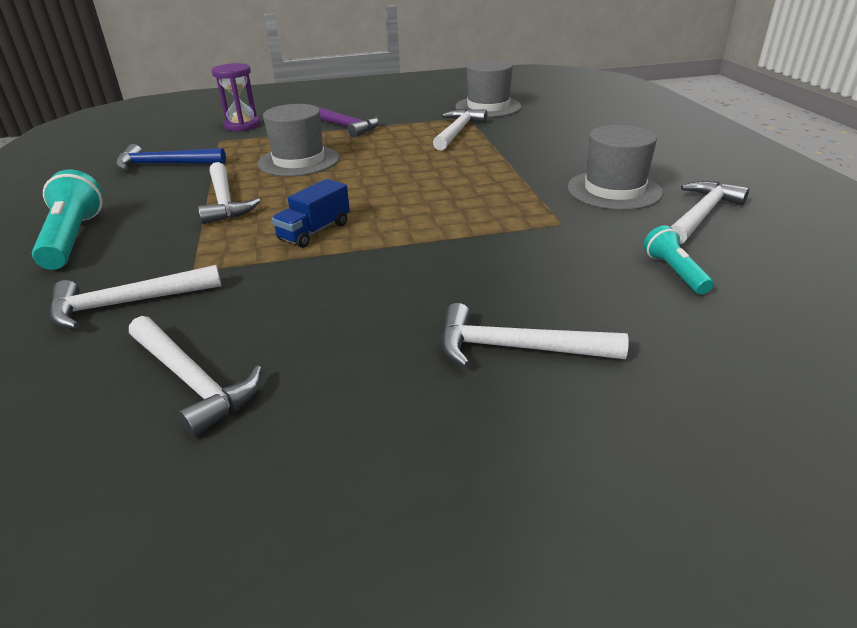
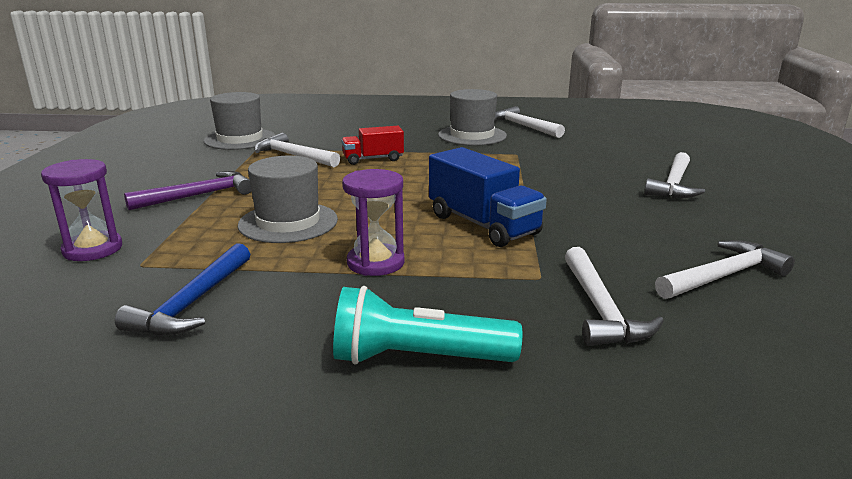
camera: 75 degrees left, 10 degrees down
white hammer [198,162,260,224] -> purple hourglass [342,169,404,276]
blue truck [272,179,350,248] -> blue truck [429,147,547,247], size x1.61
turquoise flashlight [644,225,714,294] -> none
none -> red truck [341,126,404,165]

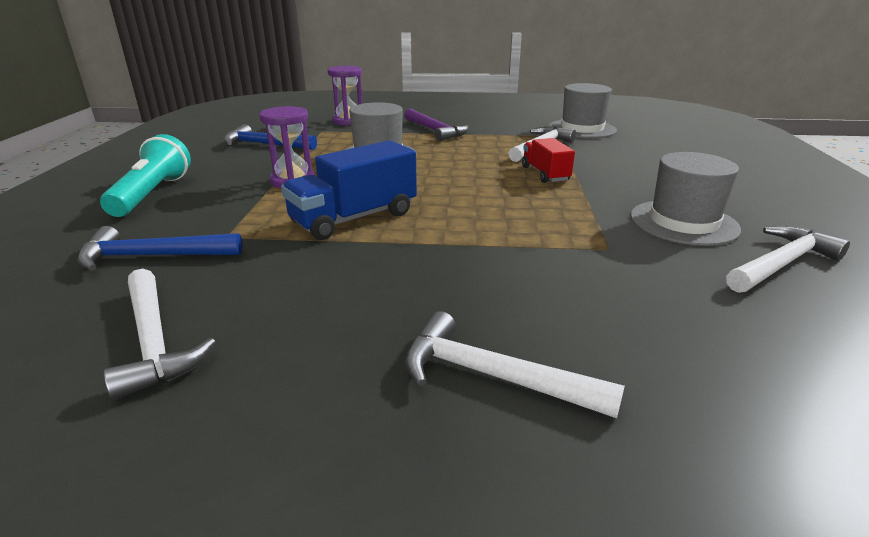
camera: 90 degrees right, 5 degrees up
white hammer [565,247,664,346] -> blue hammer [77,226,243,271]

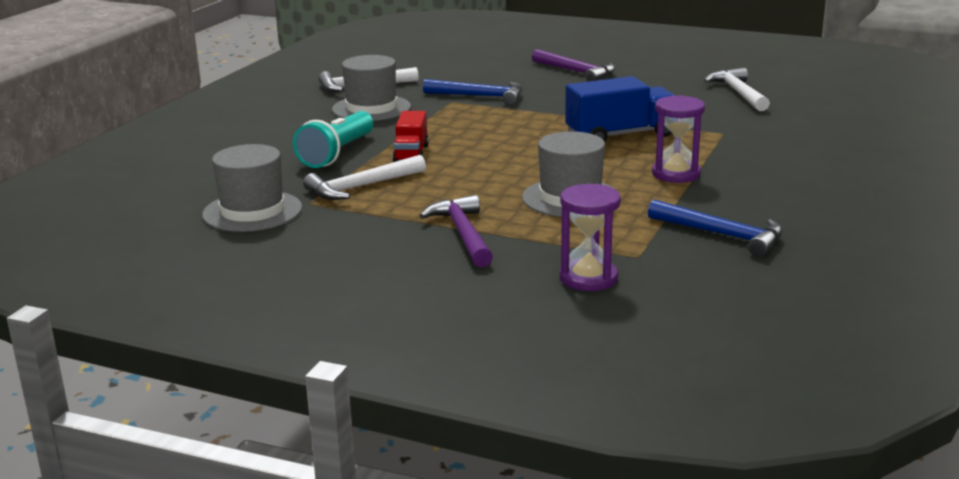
camera: 160 degrees left, 5 degrees down
blue hammer [77,226,243,271] -> blue hammer moved to [423,79,522,105]
turquoise flashlight [100,134,191,217] -> turquoise flashlight moved to [293,111,373,168]
white hammer [405,311,625,418] -> purple hammer [532,49,615,82]

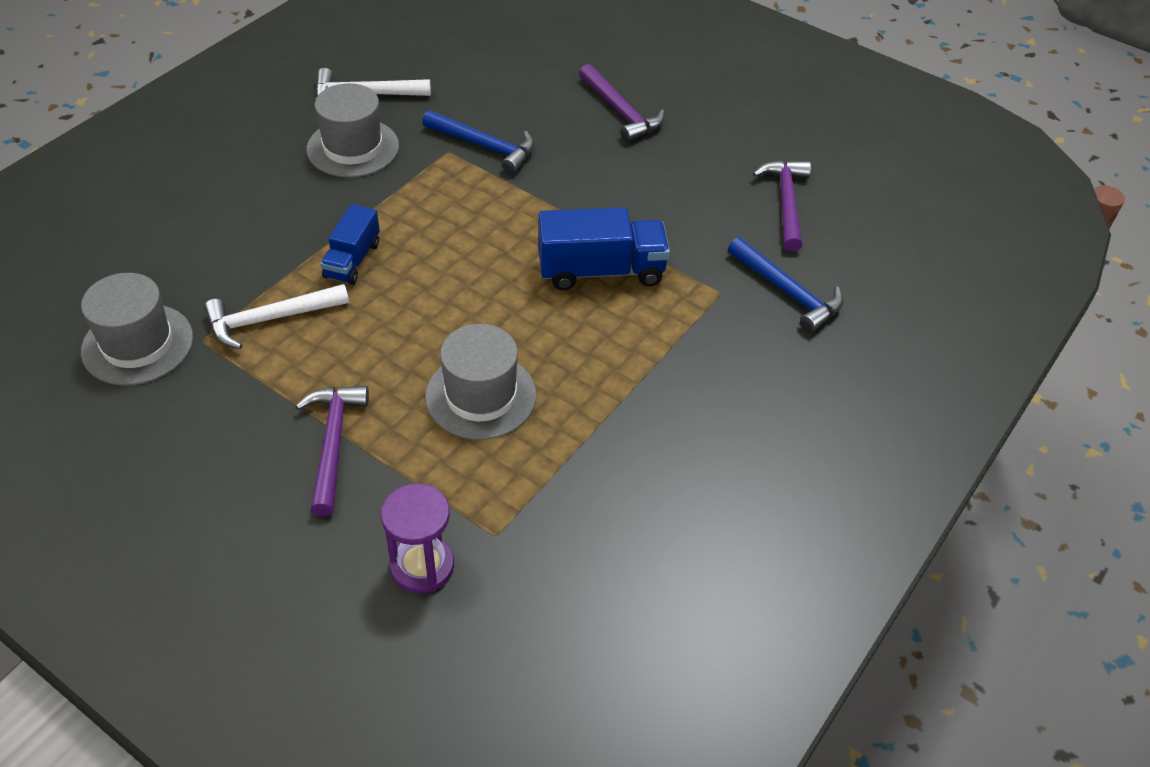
camera: 10 degrees right, 25 degrees up
turquoise flashlight [293,111,373,168] -> none
red truck [392,111,429,162] -> blue truck [320,204,380,285]
blue hammer [648,199,783,257] -> blue hammer moved to [728,237,843,333]
purple hourglass [652,95,705,183] -> none
white hammer [704,68,770,111] -> purple hammer [753,160,811,252]

